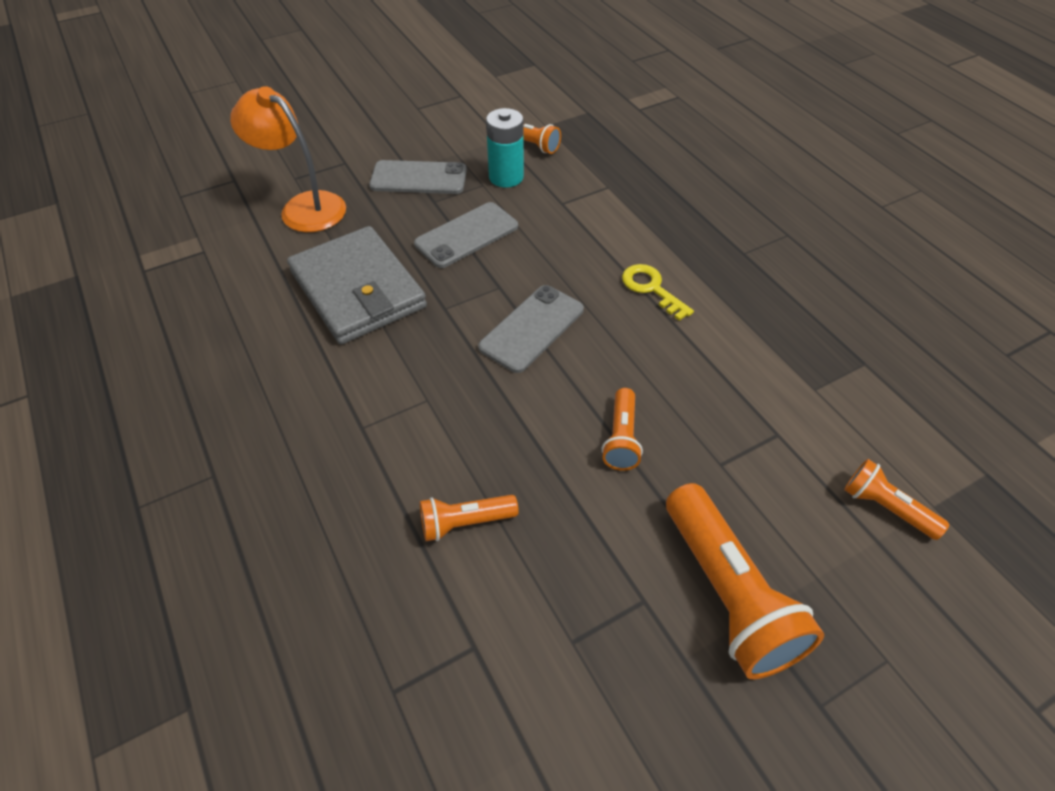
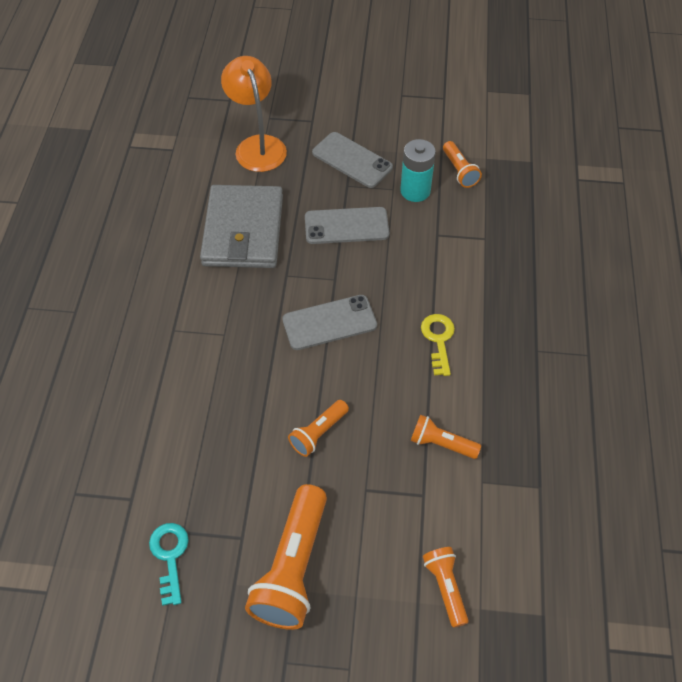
camera: 35 degrees right, 5 degrees up
orange flashlight [420,495,519,541] -> orange flashlight moved to [411,414,481,459]
none -> turquoise key [149,523,189,606]

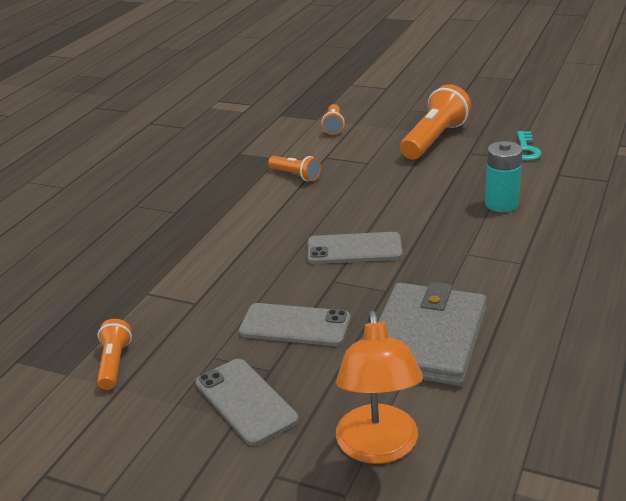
camera: 160 degrees left, 25 degrees down
orange flashlight [288,400,349,457] -> none
turquoise battery [400,139,436,202] -> turquoise battery moved to [485,141,523,212]
yellow key [421,314,455,376] -> none

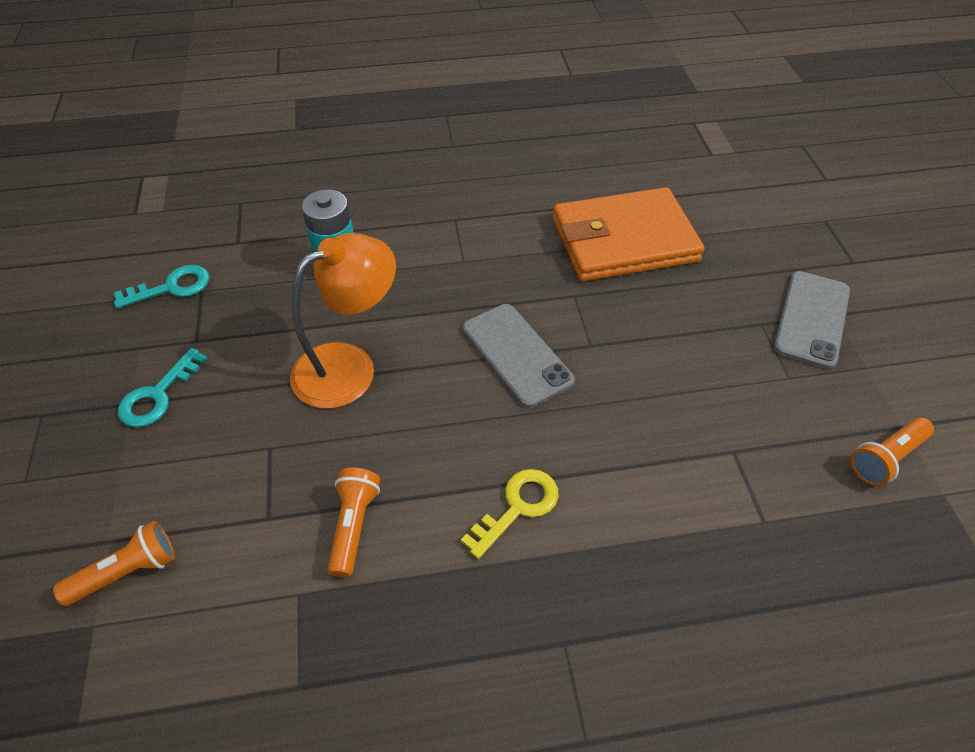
camera: 125 degrees left, 20 degrees up
grey phone [239,303,351,346] -> none
orange lamp [336,311,423,464] -> orange lamp moved to [290,233,396,409]
grey wallet [378,282,487,386] -> orange wallet [553,187,704,281]
orange flashlight [400,84,471,160] -> turquoise key [118,348,208,427]
none -> yellow key [461,469,559,559]

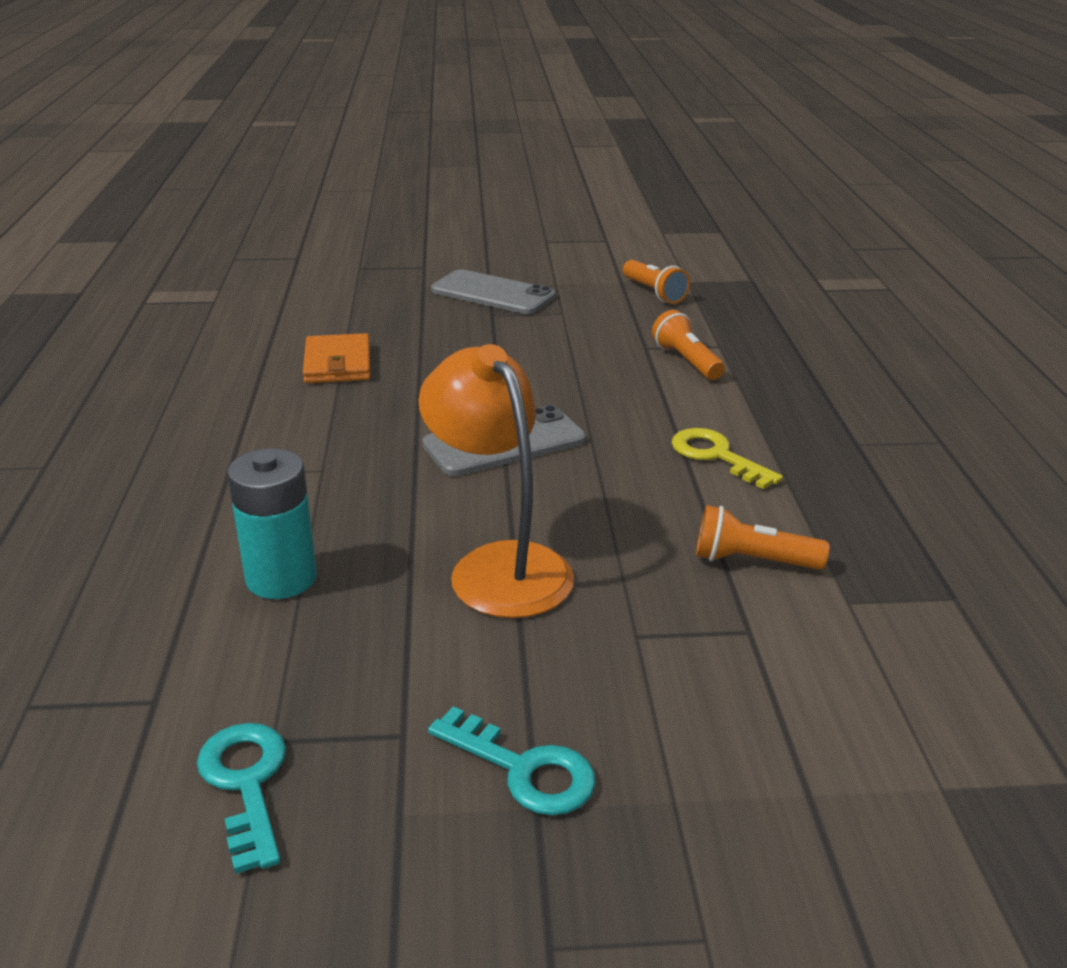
camera: 85 degrees left, 20 degrees down
orange flashlight [53,521,175,606] -> orange flashlight moved to [652,310,725,380]
orange wallet [553,187,704,281] -> orange wallet [303,333,371,383], size x0.54

